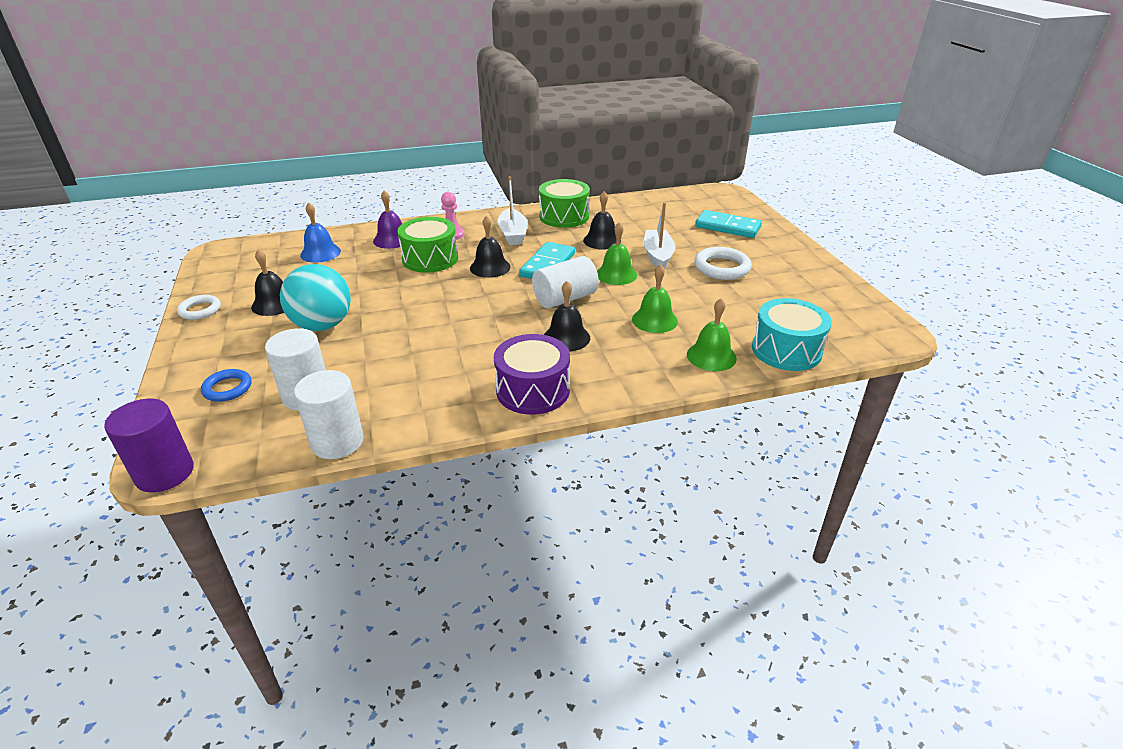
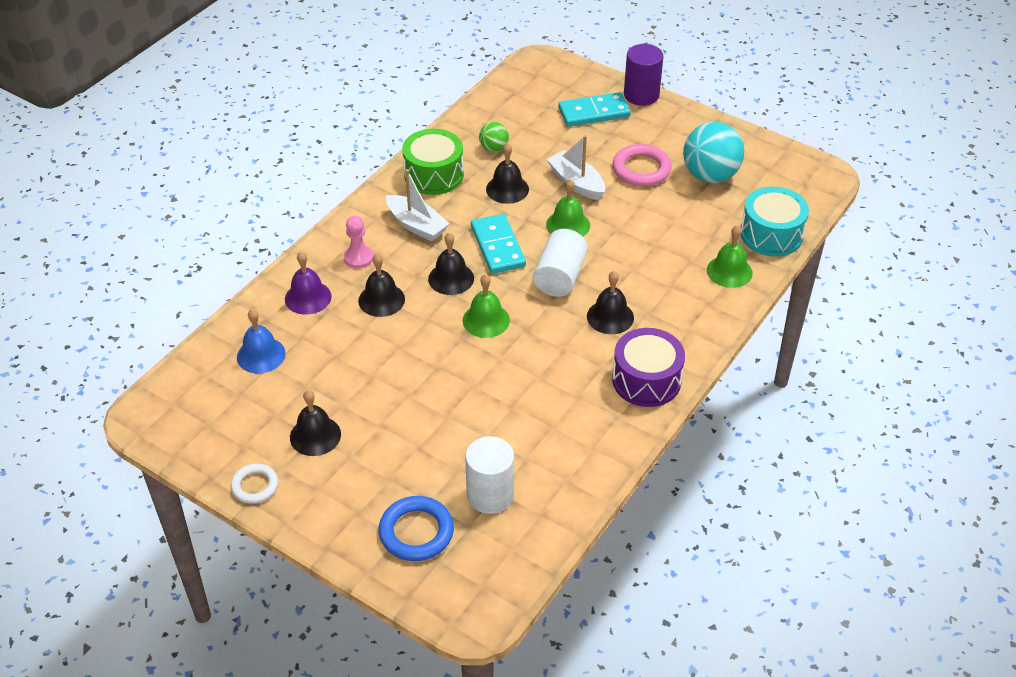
camera: 40 degrees left, 10 degrees up
purple cylinder [104,399,194,492] -> purple cylinder moved to [624,44,663,106]
blue ring [201,369,251,402] -> blue ring [379,496,454,561], size x1.55
turquoise ball [280,264,351,331] -> turquoise ball moved to [683,122,744,183]
white cylinder [294,370,364,459] -> none
green drum [397,217,458,273] -> black bell [358,254,405,317]
green bell [632,264,678,333] -> green bell moved to [462,274,510,338]
white ring [694,247,752,280] -> pink ring [613,144,672,186]
none -> green ball [479,122,509,152]

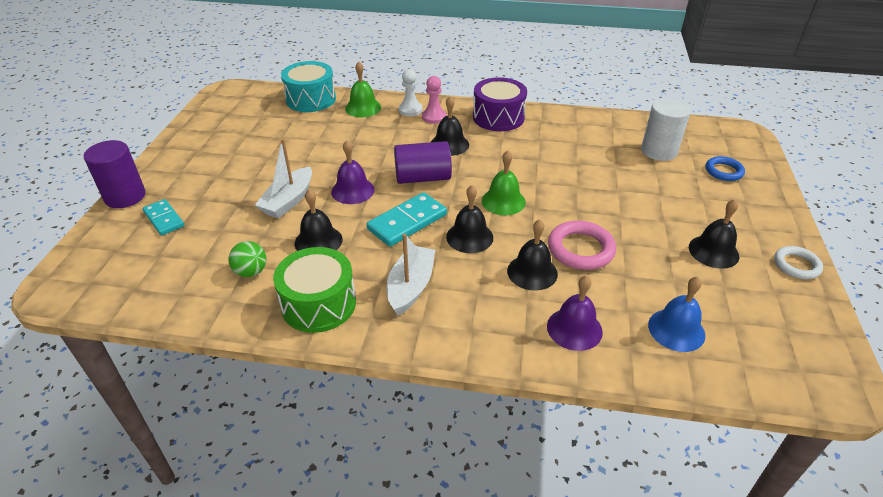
camera: 115 degrees left, 5 degrees down
pink pawn [344,216,374,269] -> pink pawn moved to [422,76,446,124]
blue ring [379,496,454,561] -> blue ring [706,156,745,181], size x0.65
white cylinder [533,229,588,297] -> purple cylinder [394,141,452,184]
green bell [546,179,590,237] -> purple bell [331,140,375,204]
turquoise domino [558,92,631,127] -> turquoise domino [143,199,184,236], size x0.65
pink ring [613,144,672,186] -> pink ring moved to [548,221,616,270]
turquoise ball [683,122,744,183] -> none
none -> white pawn [399,69,423,116]

